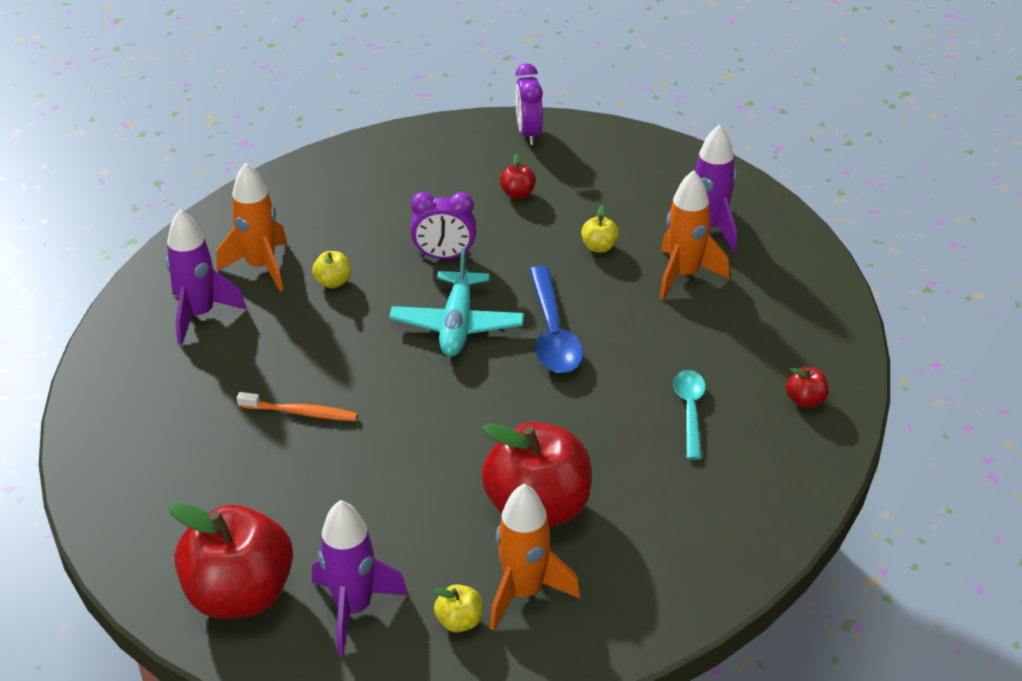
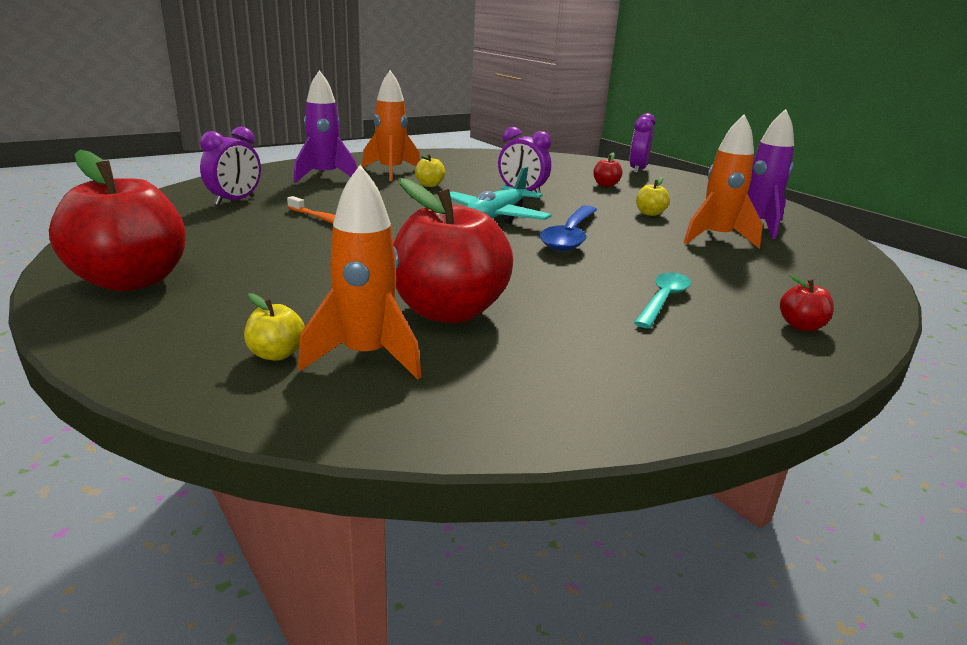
camera: 25 degrees right, 15 degrees down
purple rocket [312,500,408,655] -> none
none -> purple clock [200,127,261,206]

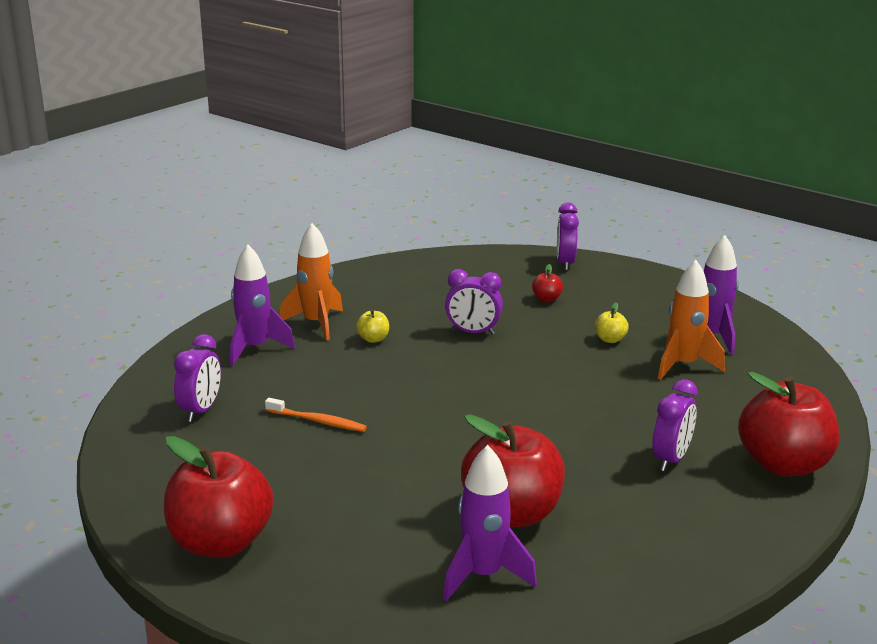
camera: 15 degrees left, 0 degrees up
yellow apple [244,293,305,361] -> none
orange rocket [298,165,422,380] -> purple rocket [443,445,537,601]
turquoise plane [450,166,552,224] -> none
blue spoon [540,205,597,251] -> none
turquoise spoon [634,273,691,328] -> purple clock [652,379,698,471]
red apple [780,274,834,331] -> red apple [738,372,840,477], size x2.41

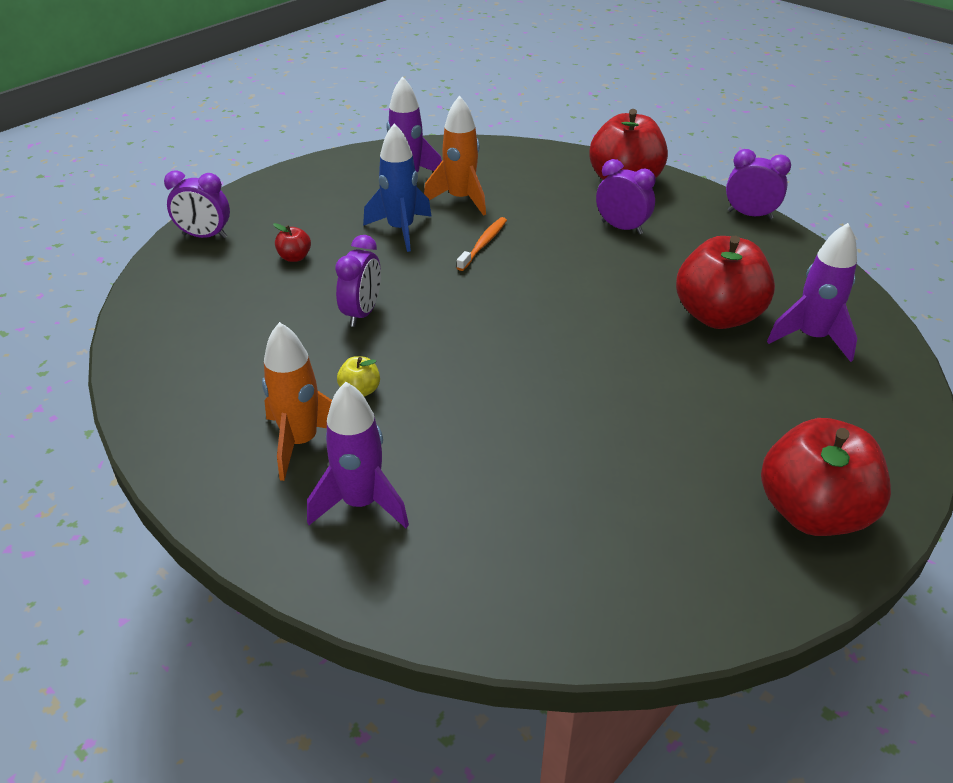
camera: 85 degrees left, 15 degrees up
purple clock [174,334,221,422] -> purple clock moved to [726,149,791,219]
orange toothbrush [265,398,367,432] -> orange toothbrush moved to [456,217,507,271]
yellow apple [595,302,629,343] -> blue rocket [363,123,432,252]

